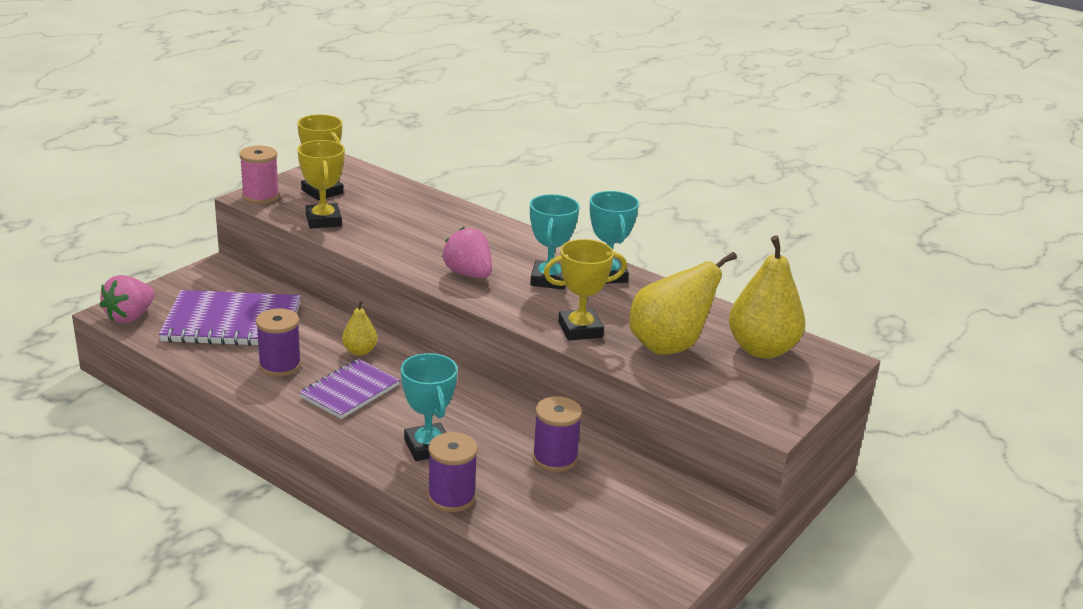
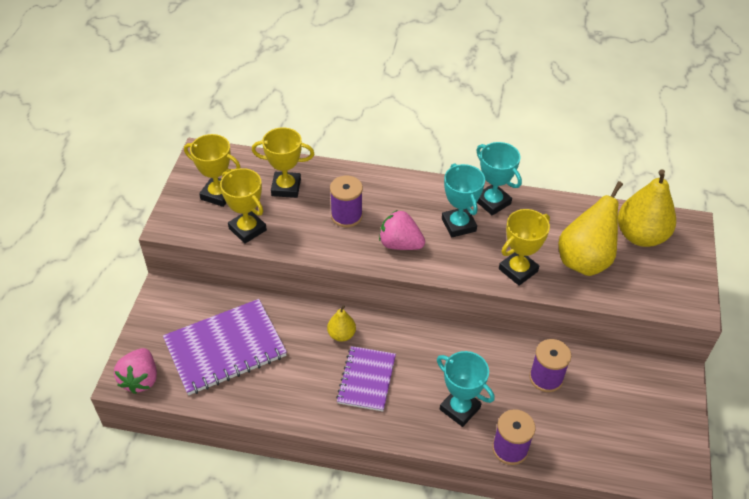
camera: 25 degrees left, 20 degrees up
pink spool [239,146,279,204] -> none
purple spool [256,308,301,377] -> purple spool moved to [330,176,363,227]
none -> yellow trophy [252,127,314,198]

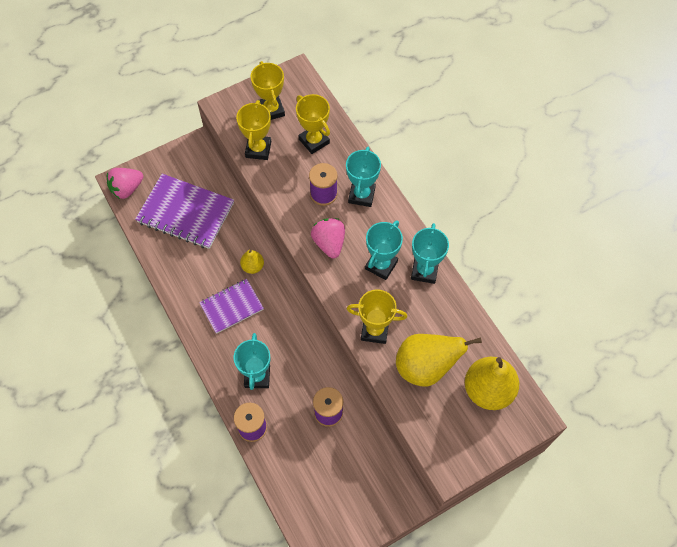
camera: 50 degrees right, 15 degrees up
none -> turquoise trophy [346,147,381,207]

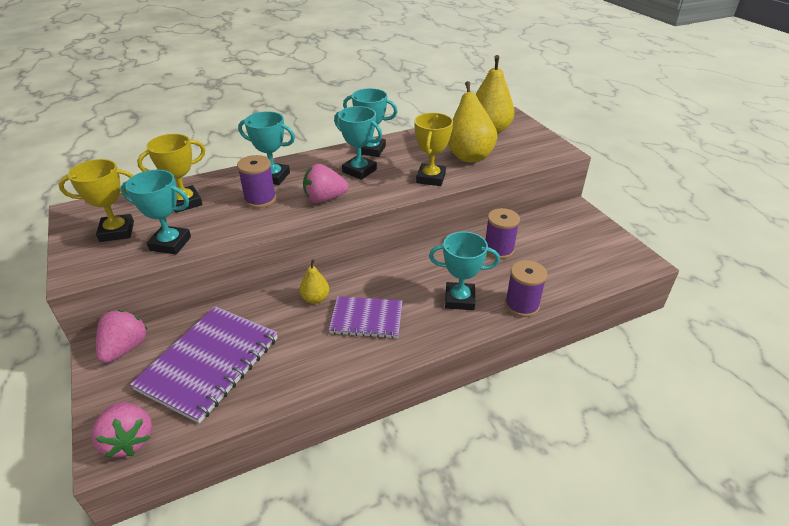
camera: 85 degrees left, 25 degrees down
purple notebook [199,279,264,334] -> purple notebook turned 60 degrees counterclockwise [329,296,403,339]
yellow trophy [236,100,271,160] -> turquoise trophy [121,170,191,254]
none -> pink strawberry [96,310,148,363]

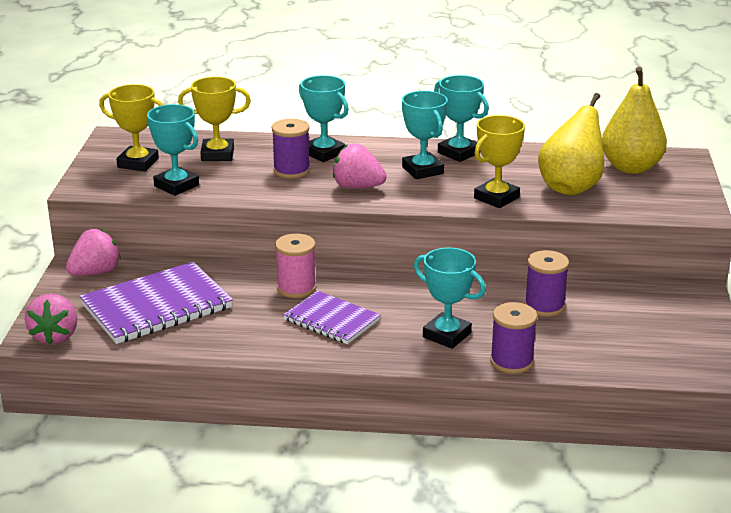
camera: 30 degrees right, 10 degrees down
yellow pear [299,259,329,304] -> pink spool [275,233,316,298]

